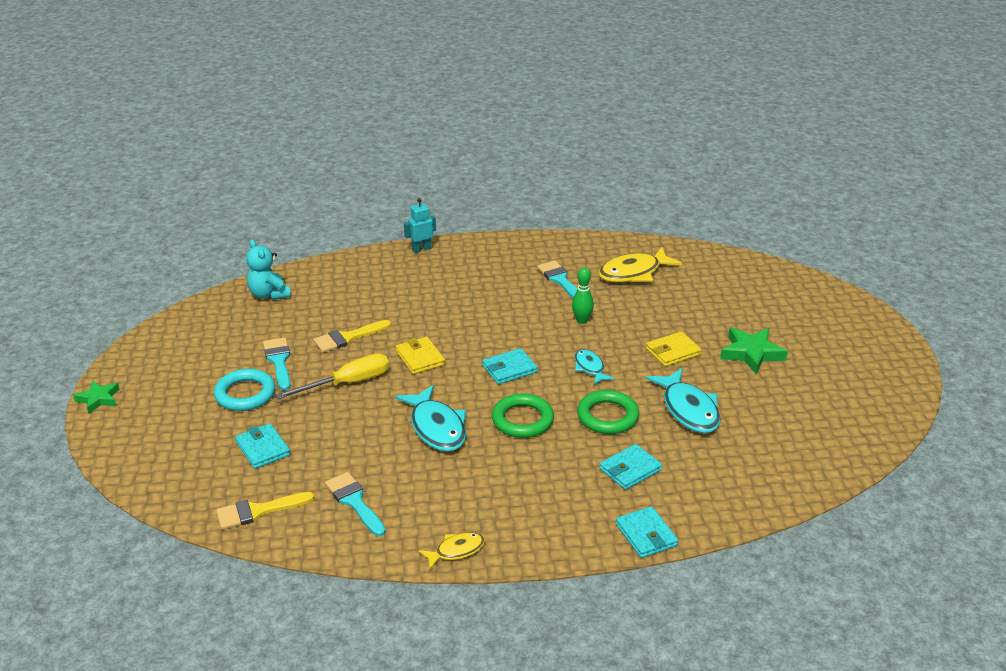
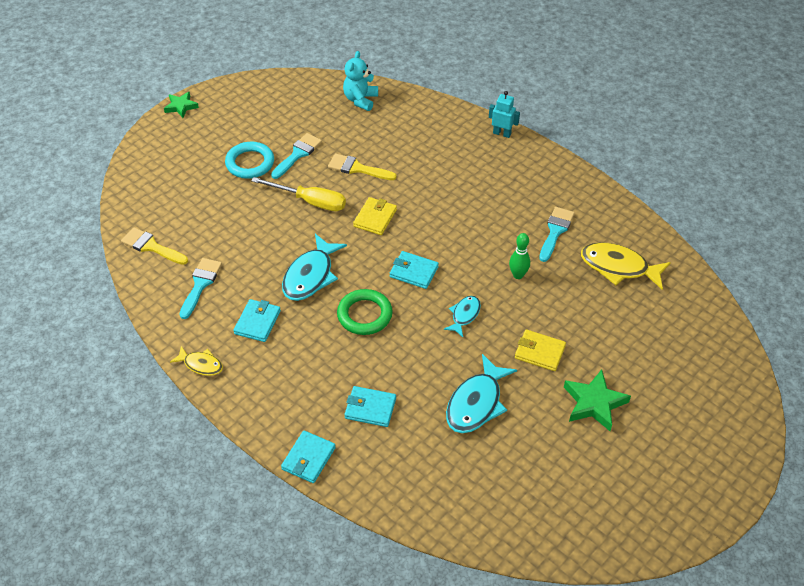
camera: 50 degrees right, 15 degrees up
turquoise wallet [235,423,290,469] -> turquoise wallet moved to [233,299,281,342]
green ring [577,390,639,434] -> none

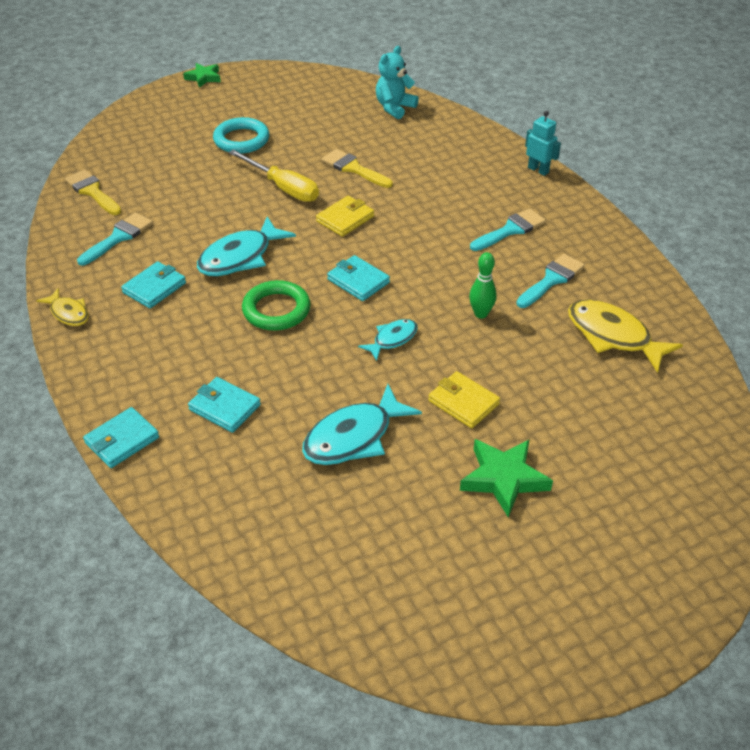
camera: 20 degrees right, 5 degrees down
turquoise brush [271,133,322,179] -> turquoise brush moved to [470,208,546,251]

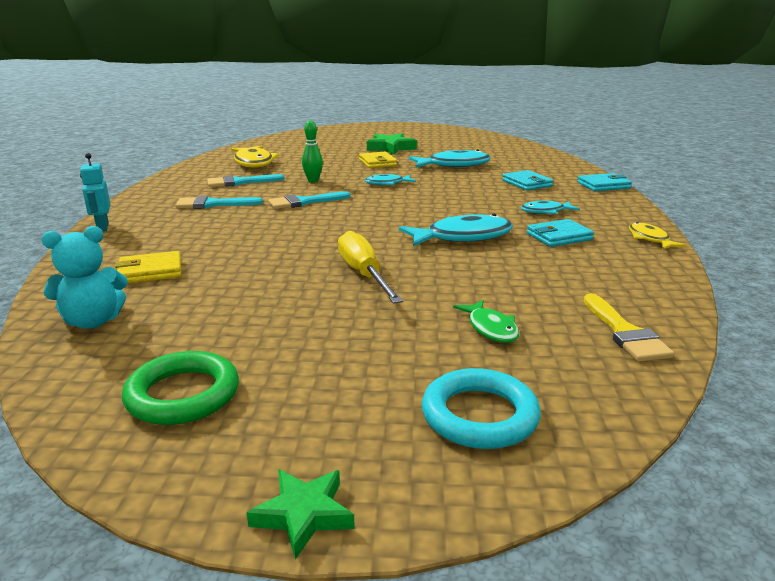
camera: 150 degrees left, 20 degrees down
turquoise brush [77,212,153,266] -> turquoise brush moved to [268,191,350,209]
turquoise ring [213,117,269,154] -> turquoise ring moved to [422,368,541,449]
green ring [242,280,311,331] -> green ring moved to [122,351,239,425]
yellow wallet [316,196,374,237] -> yellow wallet moved to [115,251,181,283]
yellow brush [322,149,392,188] -> none
turquoise wallet [327,255,390,301] -> none
none -> green fish [453,300,519,343]
none -> turquoise fish [521,201,580,214]

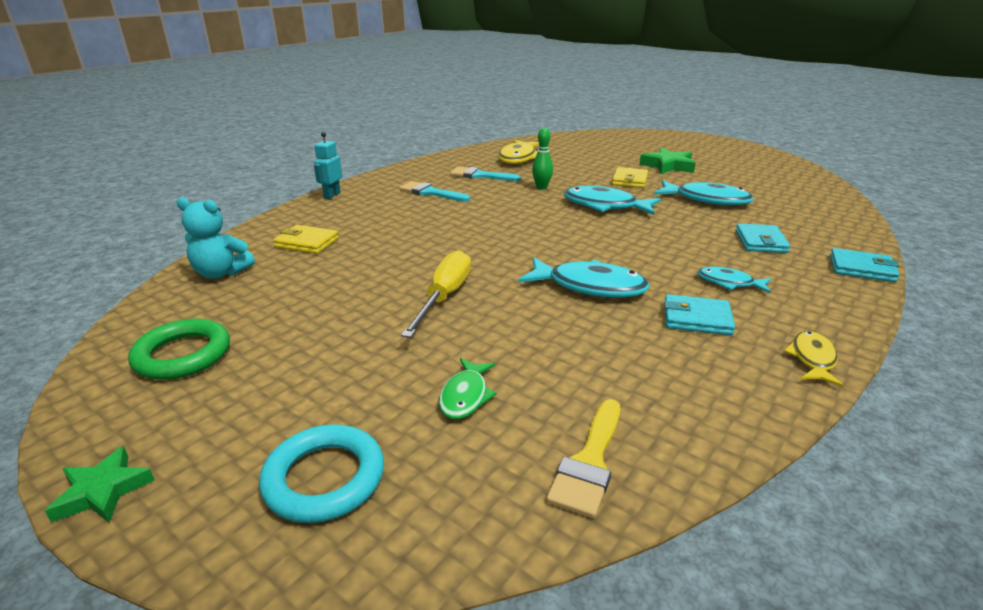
camera: 35 degrees right, 5 degrees up
turquoise brush [268,191,350,209] -> none
turquoise fish [364,174,416,185] -> turquoise fish [564,186,661,215], size x1.76

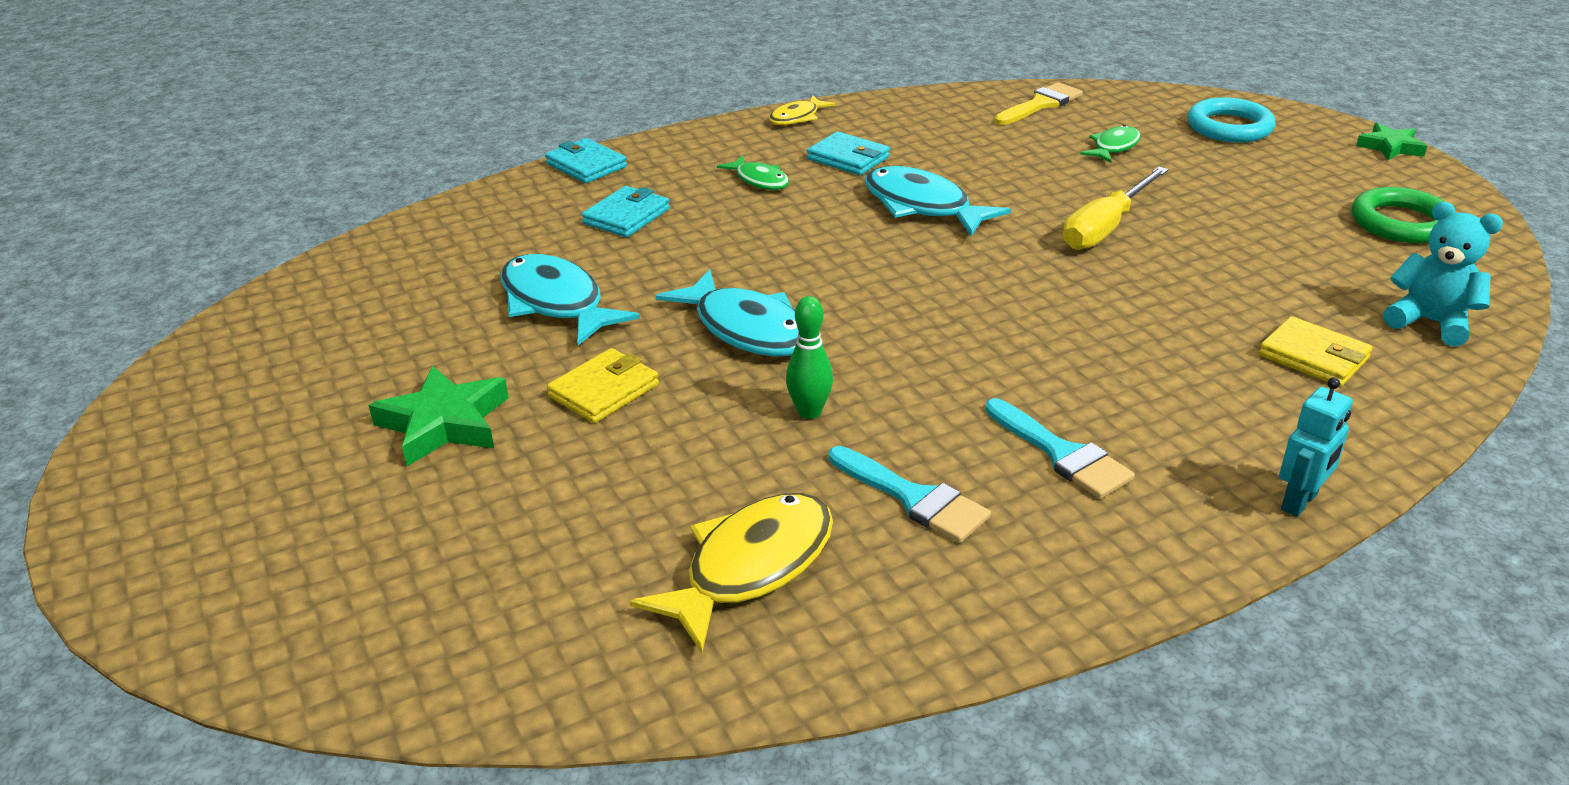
camera: 155 degrees left, 5 degrees up
turquoise fish [697,266,771,293] -> green fish [717,155,789,190]

